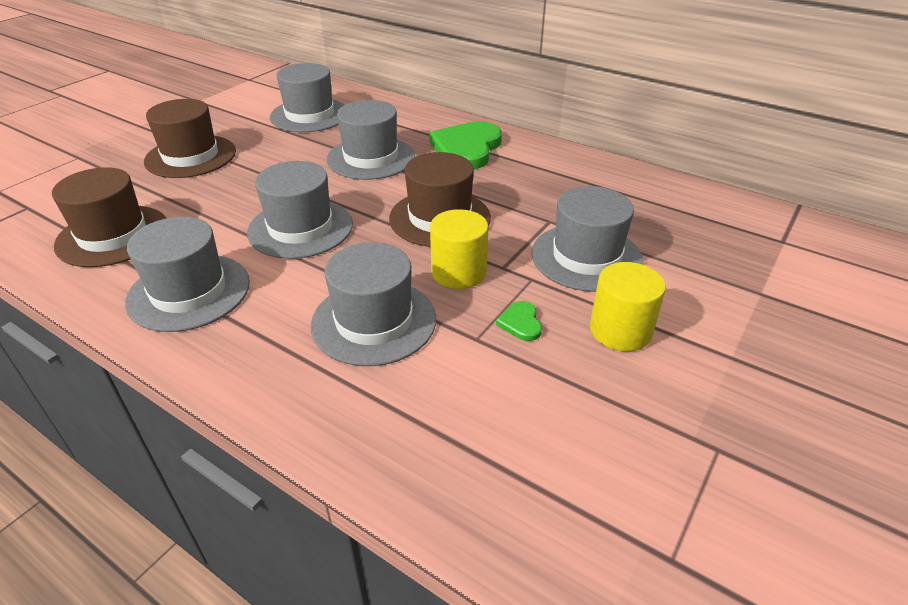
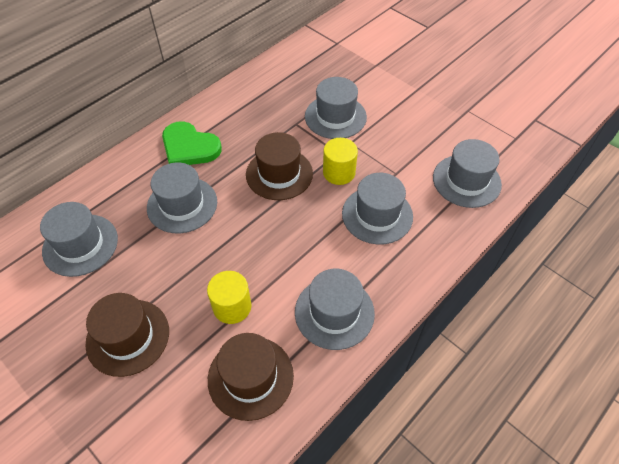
camera: 80 degrees left, 15 degrees up
grey hat [247,161,353,259] -> grey hat moved to [433,139,502,208]
green heart [496,301,542,341] -> none
yellow cylinder [590,262,666,351] -> yellow cylinder moved to [207,271,252,324]

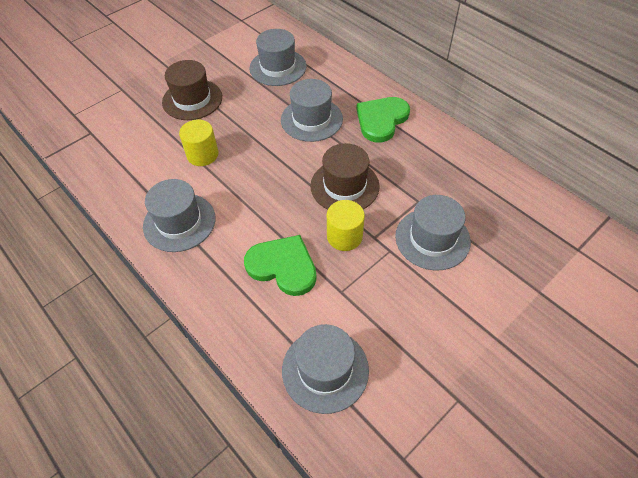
camera: 95 degrees right, 0 degrees up
brown hat [208,333,294,421] -> none
grey hat [342,173,413,245] -> green heart [244,235,317,296]

